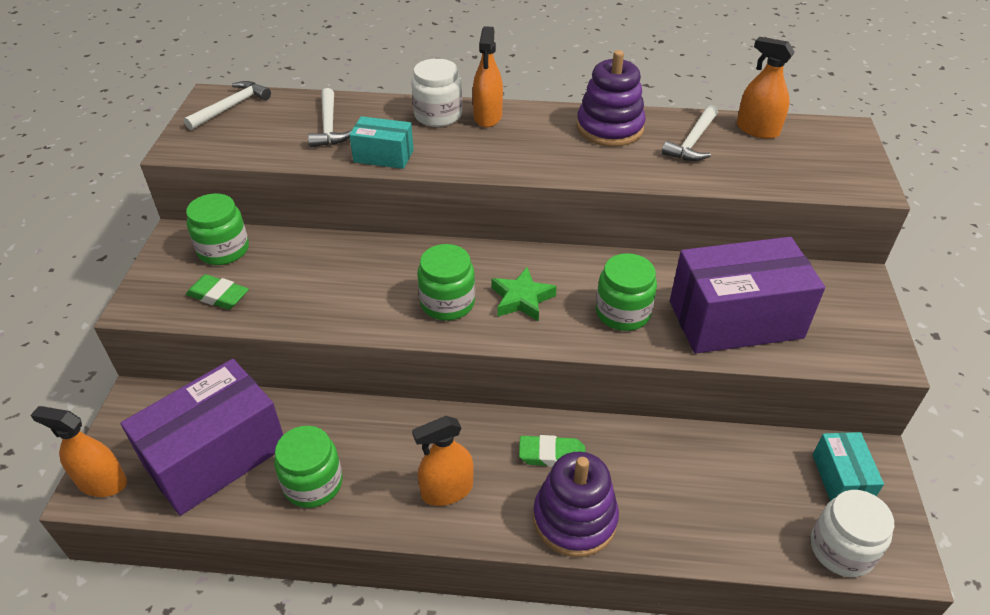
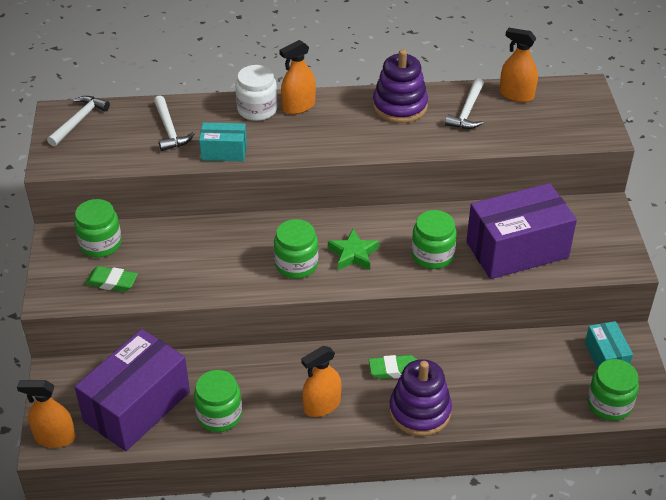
camera: 10 degrees left, 0 degrees up
orange spray bottle [473,26,503,127] -> orange spray bottle turned 60 degrees clockwise [279,40,316,114]
white jar [811,490,894,577] -> green jar [587,359,639,421]

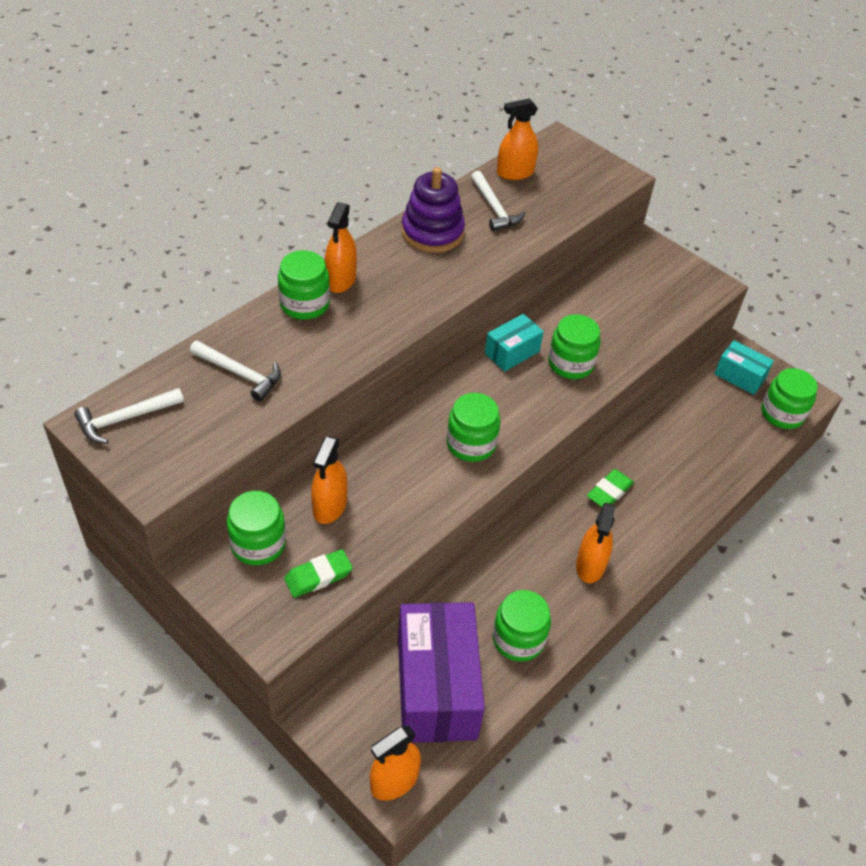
camera: 45 degrees left, 5 degrees up
white hammer [47,96,110,146] -> white hammer turned 105 degrees counterclockwise [74,388,184,444]
turquoise box [199,122,247,162] -> turquoise box moved to [485,314,544,372]
white jar [235,65,278,121] -> green jar [278,250,330,320]
green star [328,229,379,270] -> none
purple stacking toy [389,359,452,436] -> none
purple box [466,183,577,279] -> none
none -> orange spray bottle [311,436,347,524]

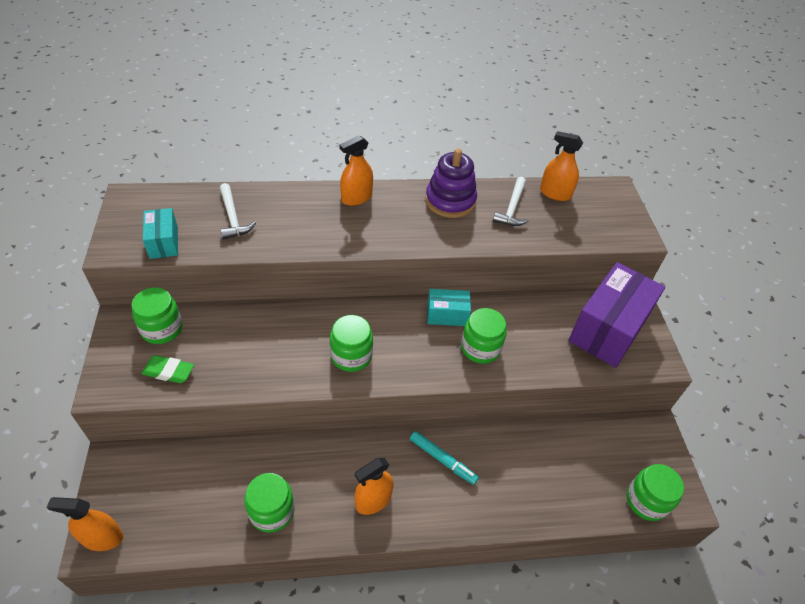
camera: 40 degrees right, 0 degrees up
white hammer [74,388,184,444] -> none
green jar [278,250,330,320] -> none
orange spray bottle [311,436,347,524] -> none
purple box [398,602,485,743] -> purple box moved to [568,262,665,368]
green eraser [587,469,634,507] -> turquoise marker [410,431,479,485]
turquoise box [714,340,774,395] -> turquoise box moved to [143,208,178,259]

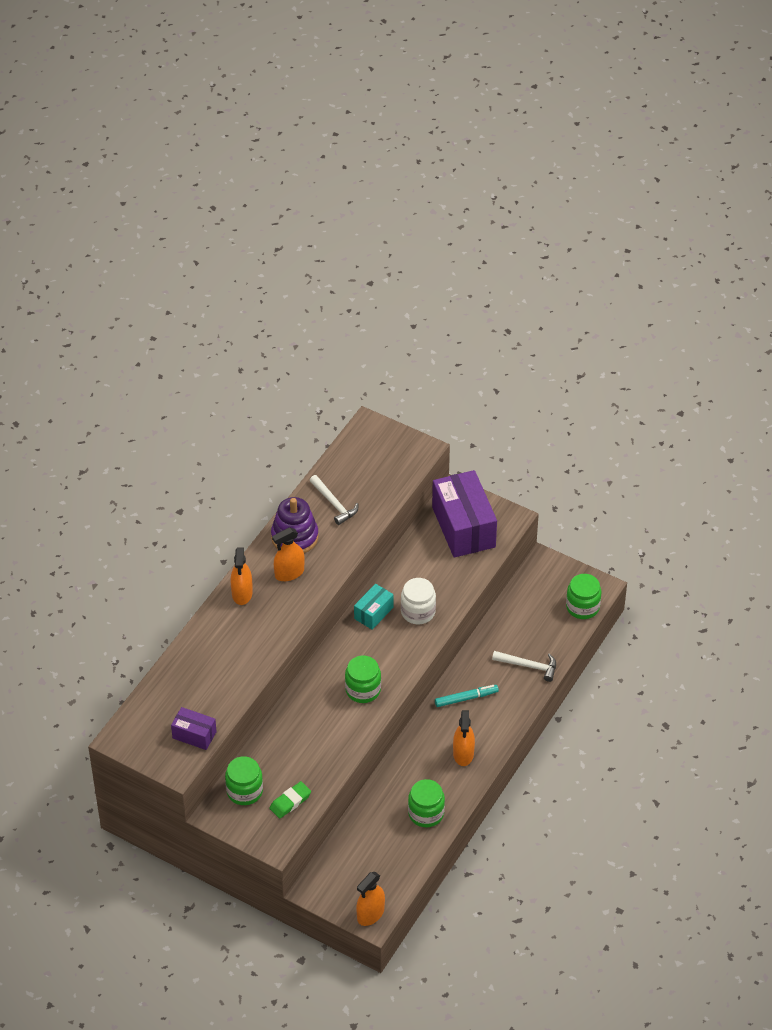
camera: 50 degrees left, 0 degrees up
turquoise box [143,208,178,259] -> purple box [171,707,217,750]
white hammer [220,183,256,240] -> white hammer moved to [492,651,556,682]
green jar [461,308,507,364] -> white jar [401,578,436,624]
orange spray bottle [540,131,583,201] -> orange spray bottle moved to [272,527,305,581]

